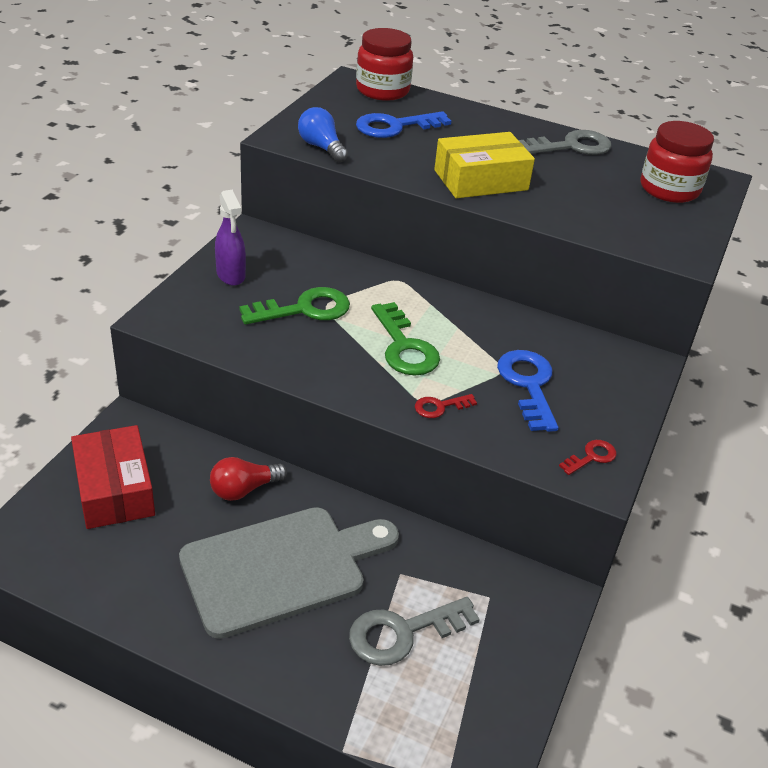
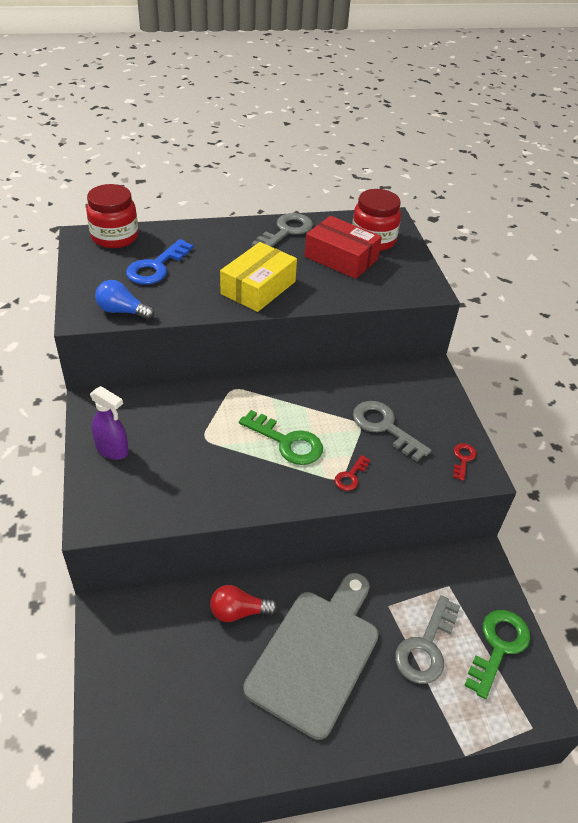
camera: 35 degrees left, 5 degrees up
red box [71,425,155,529] -> red box moved to [305,216,382,279]
red light bulb [210,457,287,501] -> red light bulb turned 60 degrees clockwise [210,585,278,622]
green key [239,287,350,325] -> green key moved to [464,610,530,699]
blue key [497,350,559,432] -> grey key [353,401,431,461]

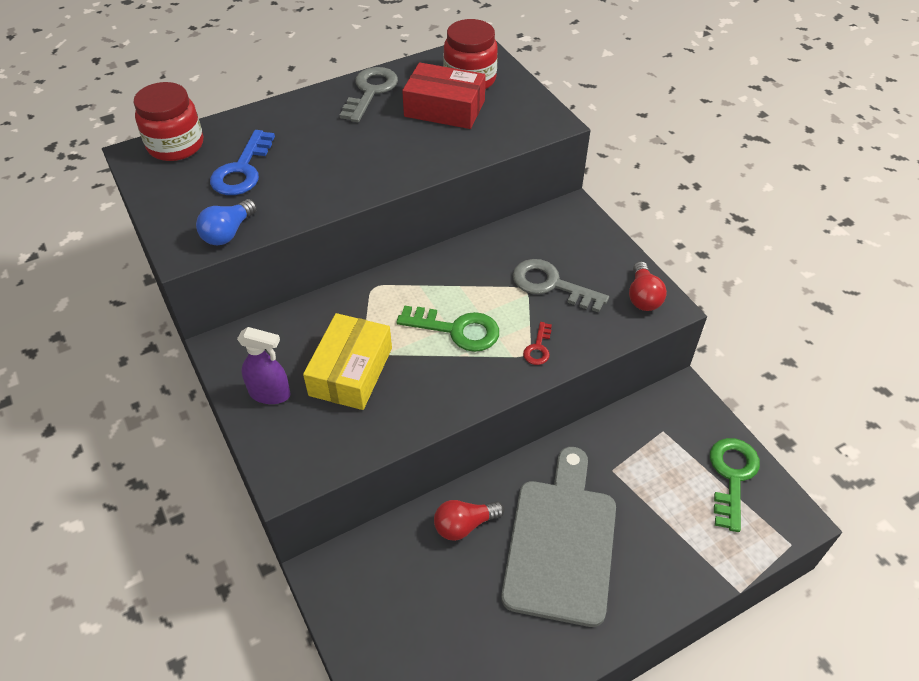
camera: 15 degrees left, 5 degrees up
blue light bulb [95,280,154,320] -> blue light bulb turned 60 degrees counterclockwise [196,199,257,246]
yellow box [220,242,297,312] -> yellow box moved to [303,313,392,410]
grey key [395,595,460,684] -> none
red key [453,443,477,481] -> red light bulb [629,261,667,311]

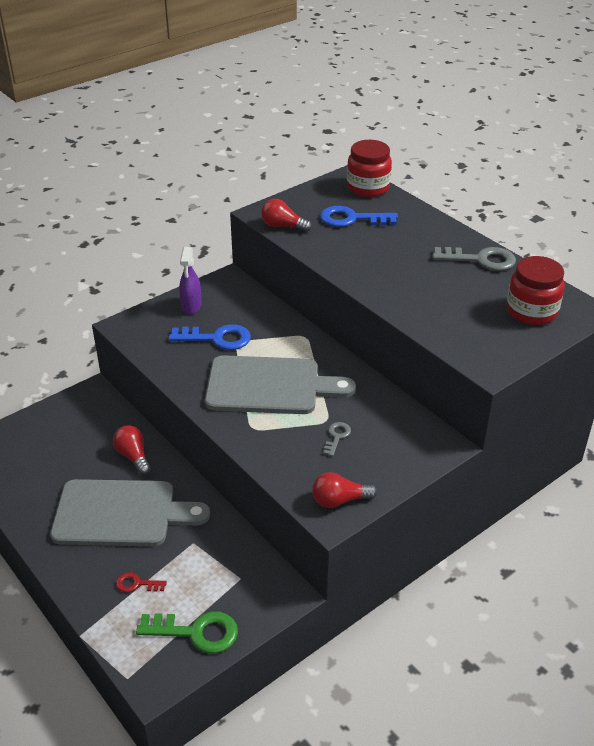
camera: 80 degrees right, 10 degrees down
blue light bulb [196,199,257,246] -> red light bulb [261,199,312,232]
yellow box [303,313,392,410] -> blue key [169,324,251,350]
green key [396,305,499,352] -> grey cutting board [205,355,356,414]
red box [402,62,486,129] -> none
grey key [513,259,609,313] -> grey key [323,422,351,456], size x0.52
red key [523,322,552,365] -> red key moved to [116,572,167,592]

